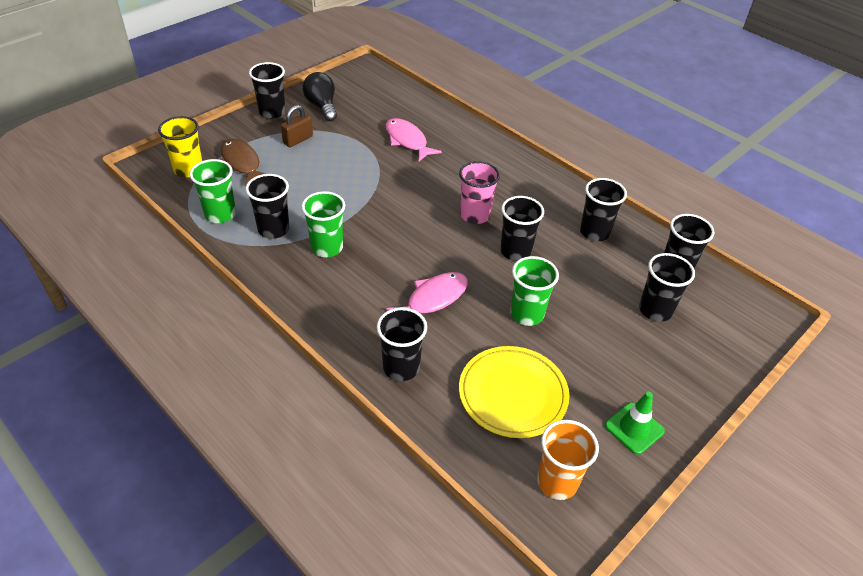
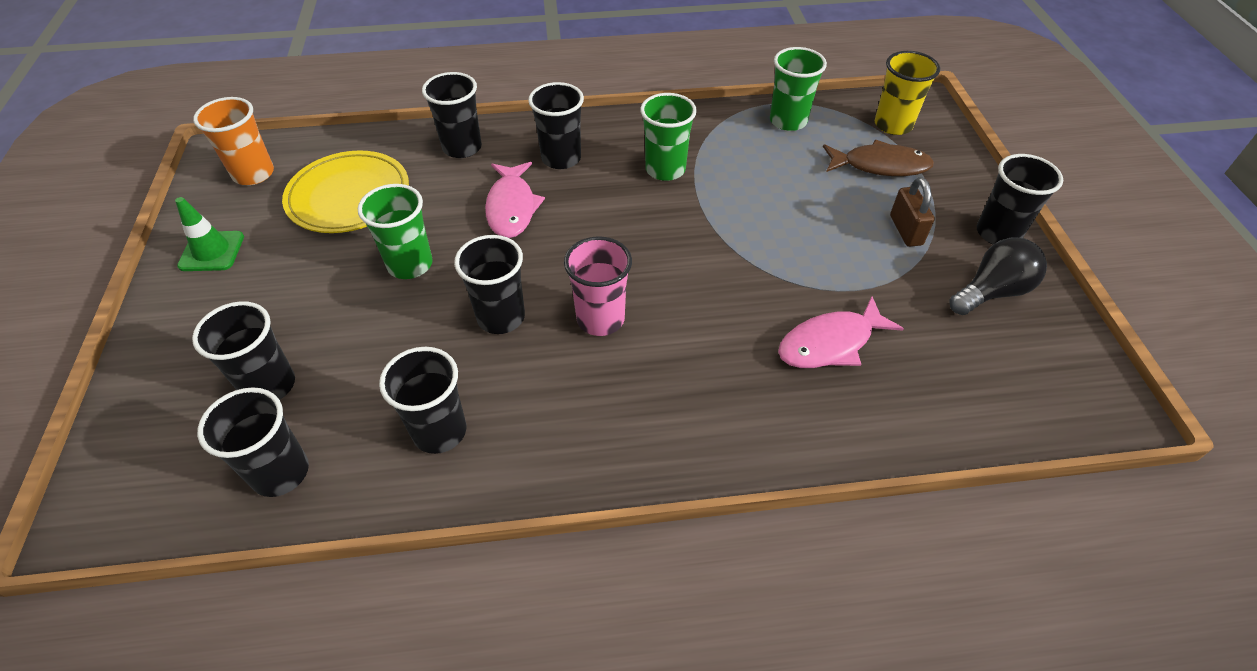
camera: 130 degrees right, 5 degrees up
black cup [246,174,289,239] -> black cup moved to [528,82,584,169]
black light bulb [303,72,337,121] -> black light bulb turned 45 degrees counterclockwise [950,238,1047,315]
pink fish [386,118,442,161] -> pink fish turned 150 degrees clockwise [778,296,904,368]

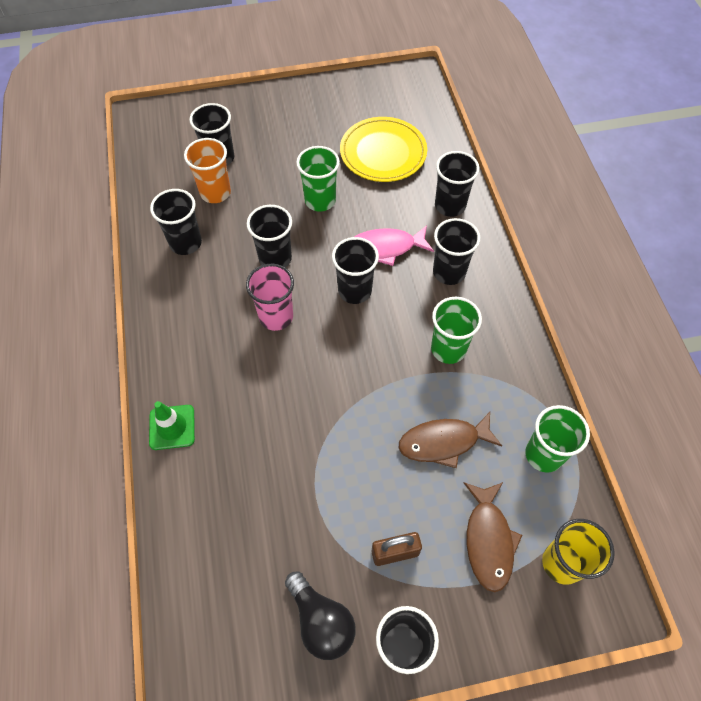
camera: 85 degrees right, 10 degrees up
green traffic cone [175,197,244,271] -> green traffic cone moved to [149,401,195,450]
orange cup [193,97,274,185] -> orange cup moved to [184,138,231,203]
black cup [197,387,309,497] -> black cup moved to [332,237,379,304]
pink fish [778,296,904,368] -> none
none -> brown fish [399,412,502,468]

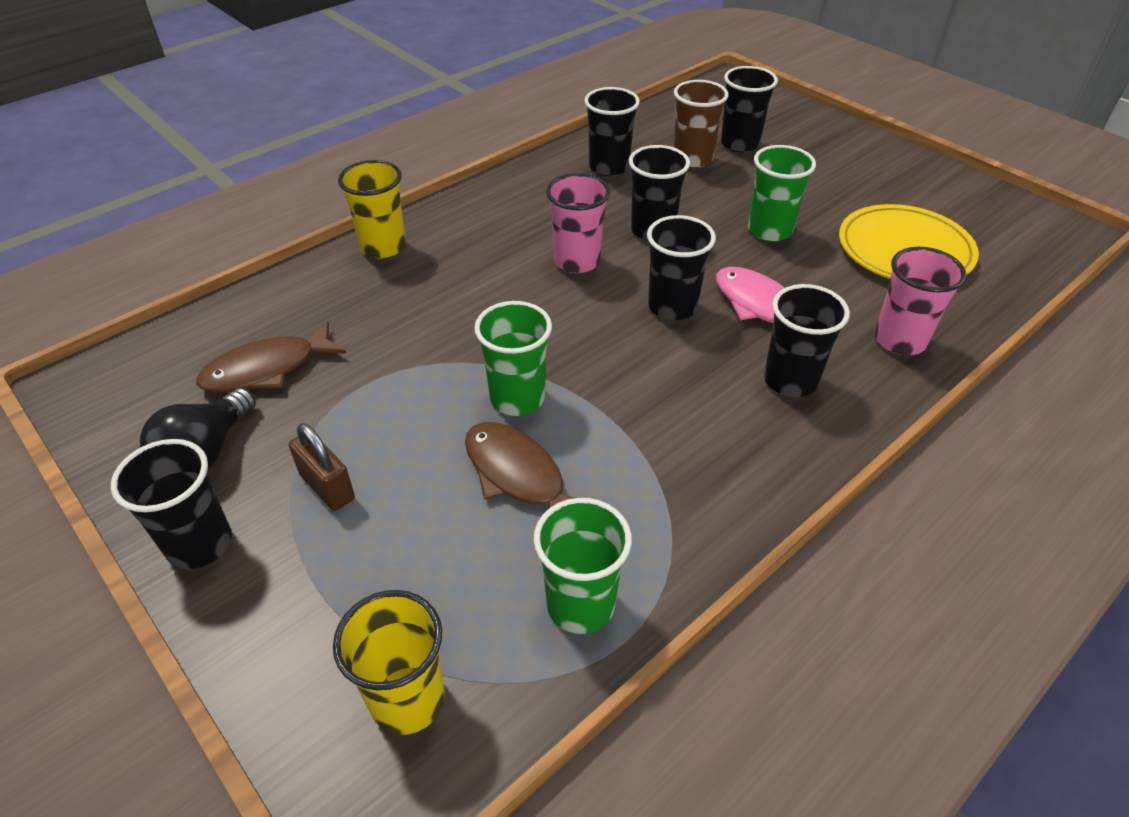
camera: 60 degrees right, 15 degrees down
green traffic cone [149,401,195,450] -> yellow cup [338,160,406,259]
orange cup [184,138,231,203] -> brown cup [674,80,729,168]
green cup [431,297,482,364] -> green cup moved to [474,301,552,416]
black cup [435,151,480,217] -> pink cup [875,247,966,355]
brown fish [464,482,522,592] -> brown fish moved to [196,321,346,393]

